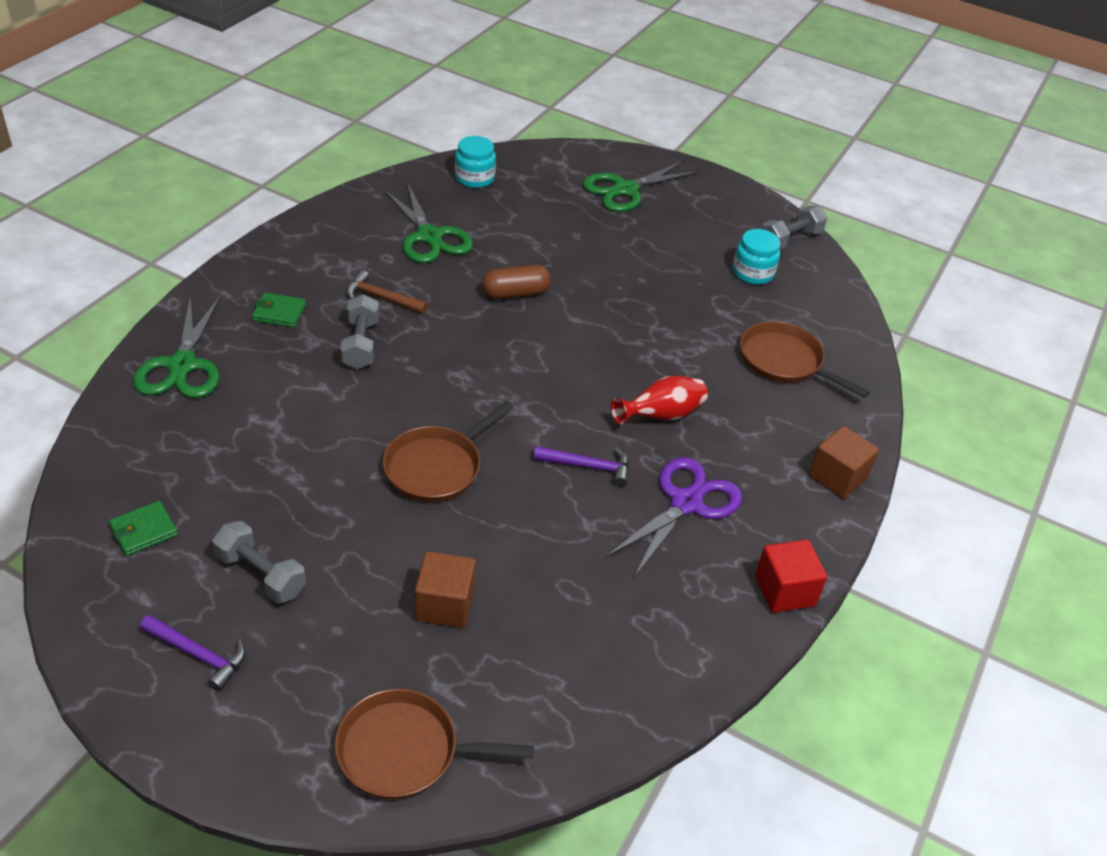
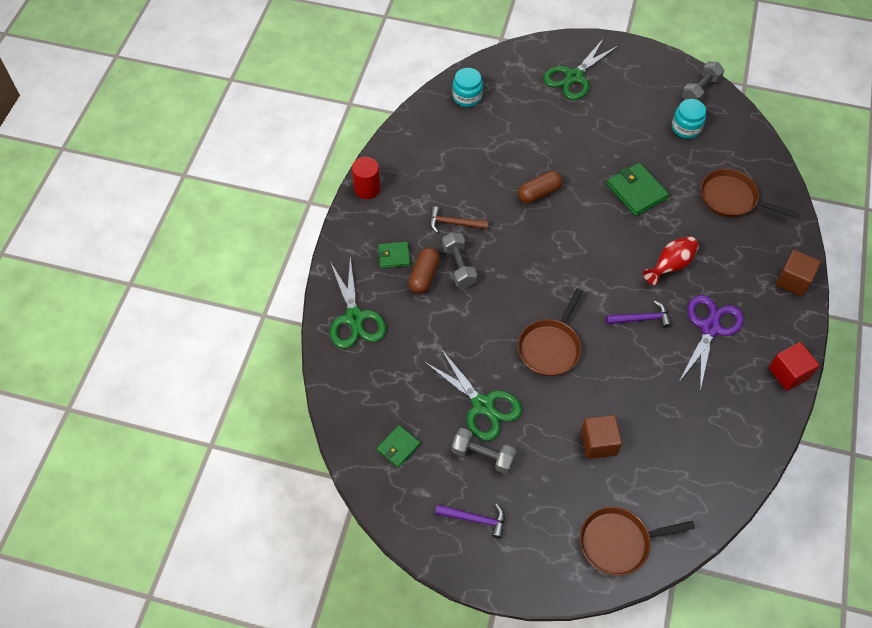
camera: 10 degrees left, 15 degrees up
green scissors [383,182,473,263] -> green scissors moved to [425,348,522,441]
none -> red cylinder [352,157,381,199]
none -> brown capsule [408,247,440,294]
none -> green wallet [606,163,669,216]

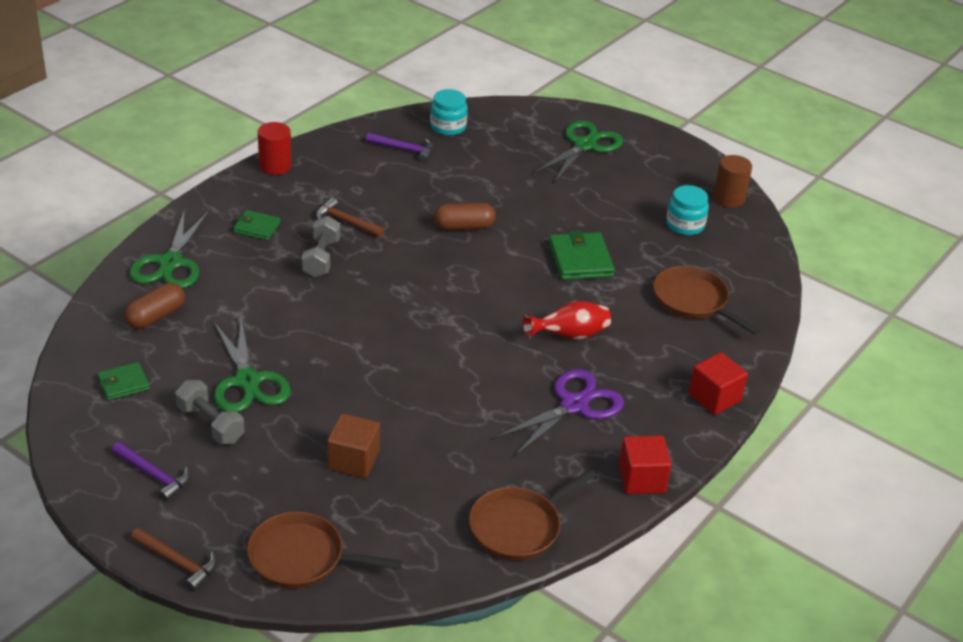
camera: 20 degrees right, 20 degrees down
brown capsule [408,247,440,294] -> brown capsule moved to [124,282,185,329]
brown pan [518,288,583,376] -> brown pan moved to [469,469,597,560]
green scissors [543,38,619,100] -> green scissors turned 150 degrees clockwise [533,120,623,183]
purple hammer [606,301,671,328] -> purple hammer moved to [366,133,434,162]
grey dumbbell [682,62,724,101] -> brown cylinder [713,155,752,208]
brown cube [776,250,821,297] -> red cube [689,352,748,415]
none -> brown hammer [131,528,217,591]

